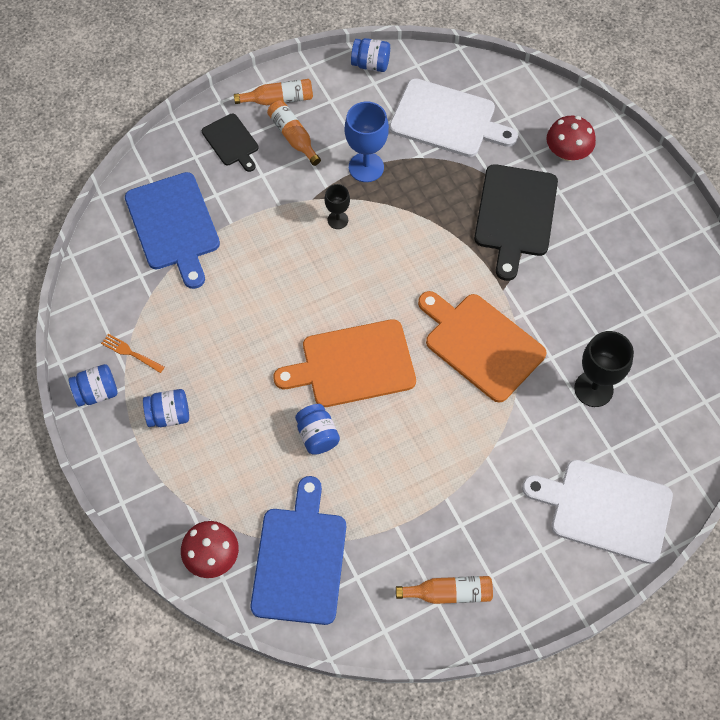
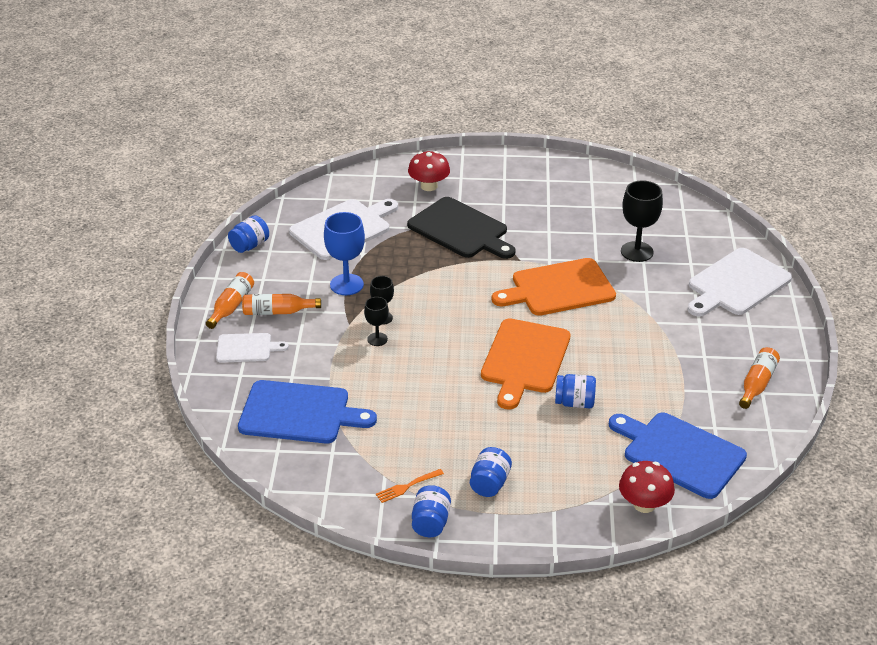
camera: 60 degrees left, 25 degrees down
black cutting board [202,114,259,172] -> white cutting board [216,333,289,363]
none -> black goblet [364,297,389,346]

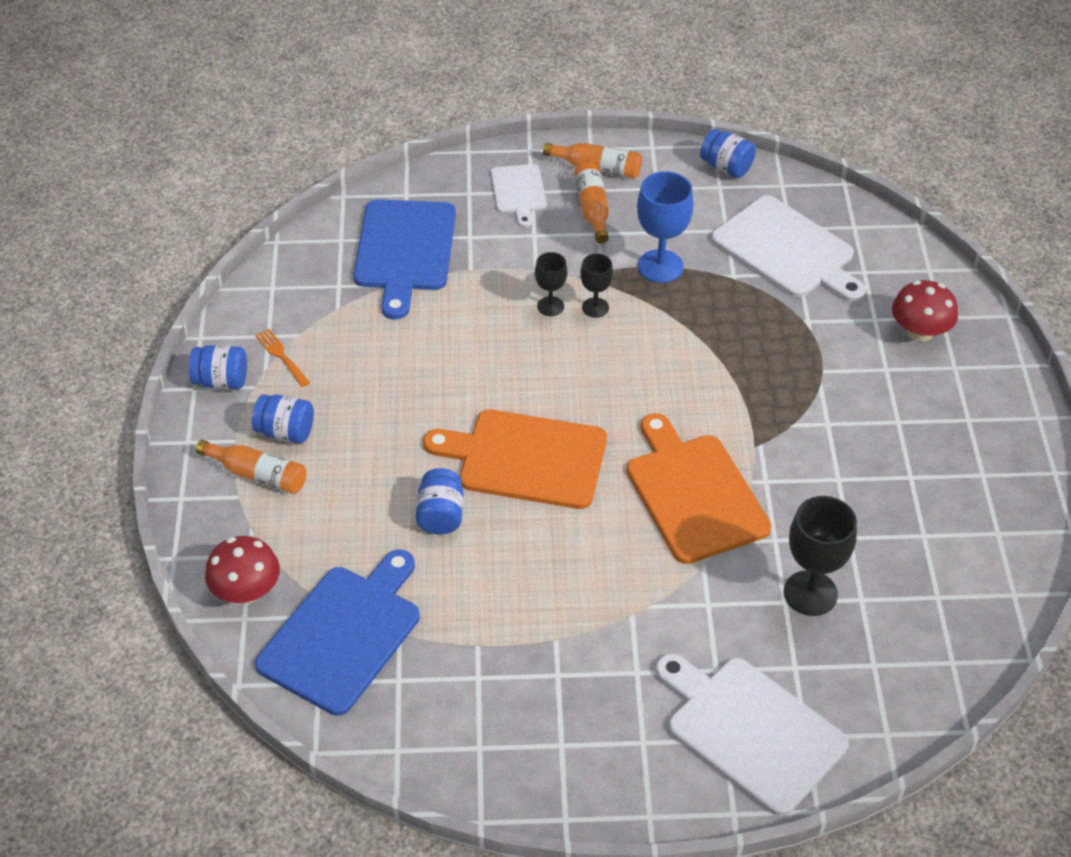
camera: 85 degrees right, 10 degrees up
black cutting board [407,197,516,259] -> none
orange bottle [739,347,780,409] -> orange bottle moved to [196,440,306,494]

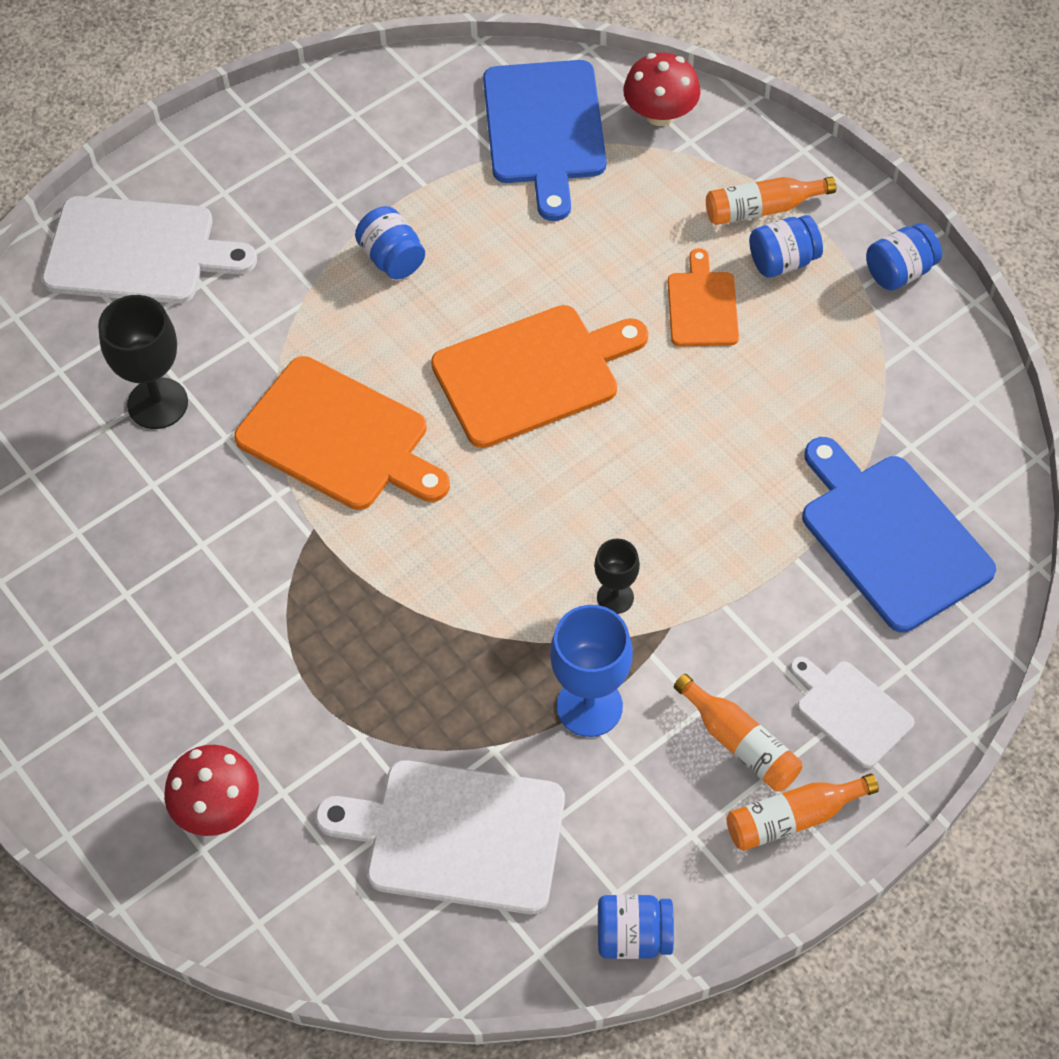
camera: 145 degrees right, 10 degrees up
orange fork [255,329,310,387] -> none
blue jar [416,468,463,534] -> blue jar moved to [355,206,425,280]
black goblet [535,252,567,316] -> none
none -> orange cutting board [668,248,739,347]

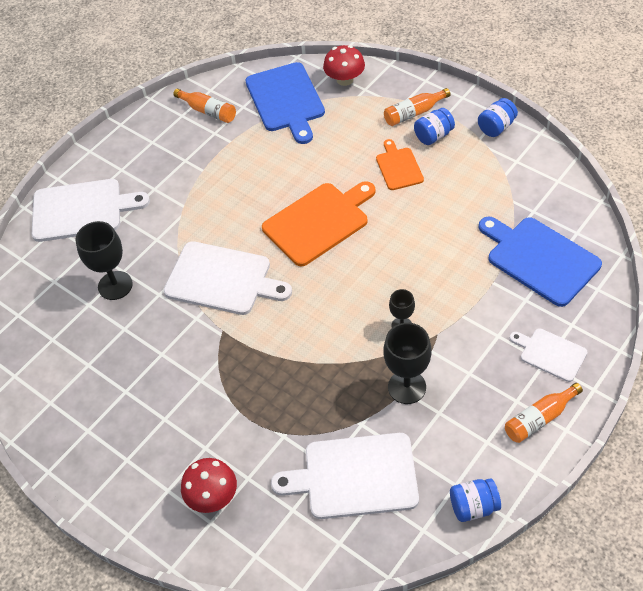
camera: 10 degrees left, 5 degrees down
orange cutting board [234,356,450,510] -> white cutting board [164,241,292,315]
blue jar [355,206,425,280] -> none
blue goblet [550,605,633,737] -> black goblet [383,323,432,404]
orange bottle [674,674,802,792] -> orange bottle moved to [173,89,236,123]

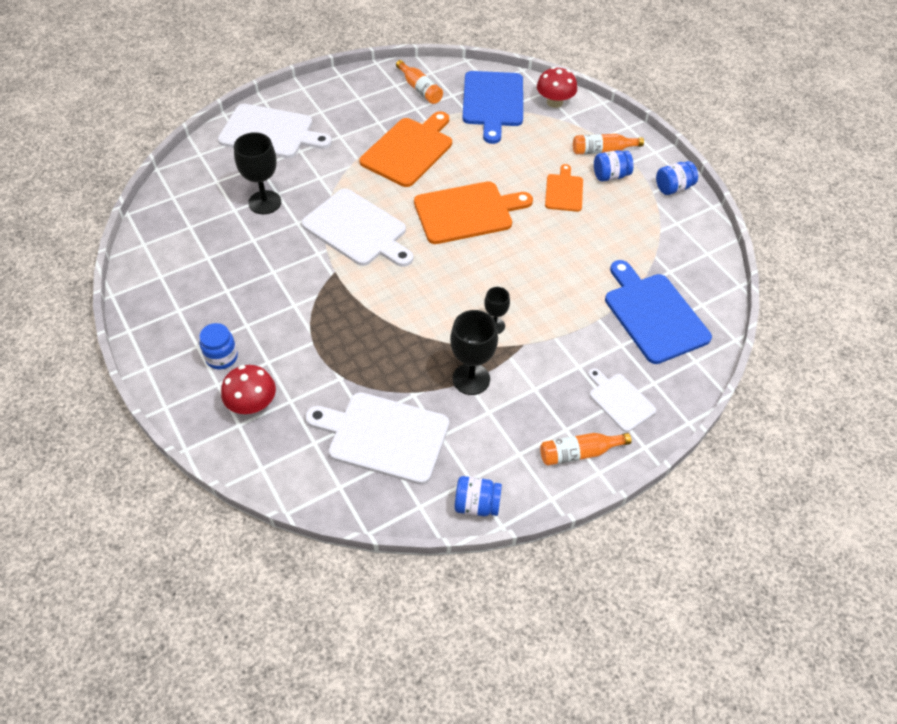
camera: 15 degrees right, 0 degrees up
none -> blue jar [199,323,238,370]
none -> orange cutting board [359,111,452,187]

